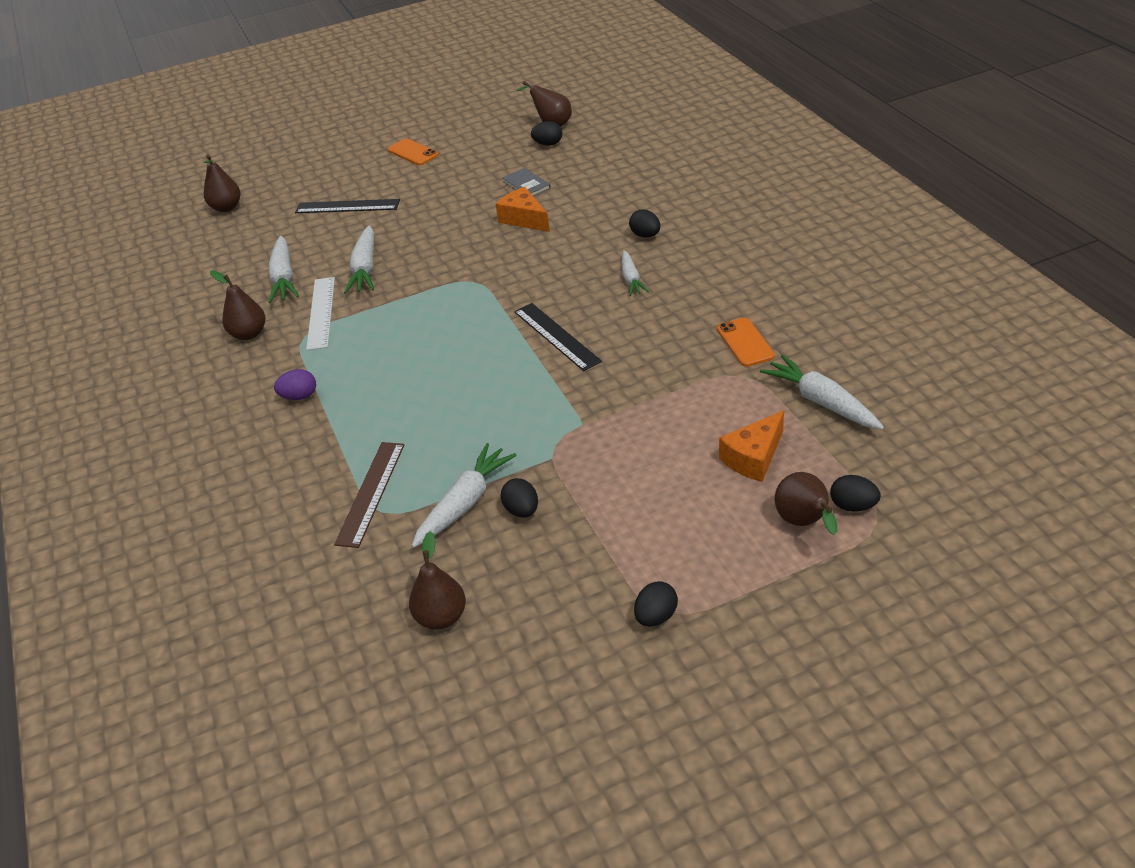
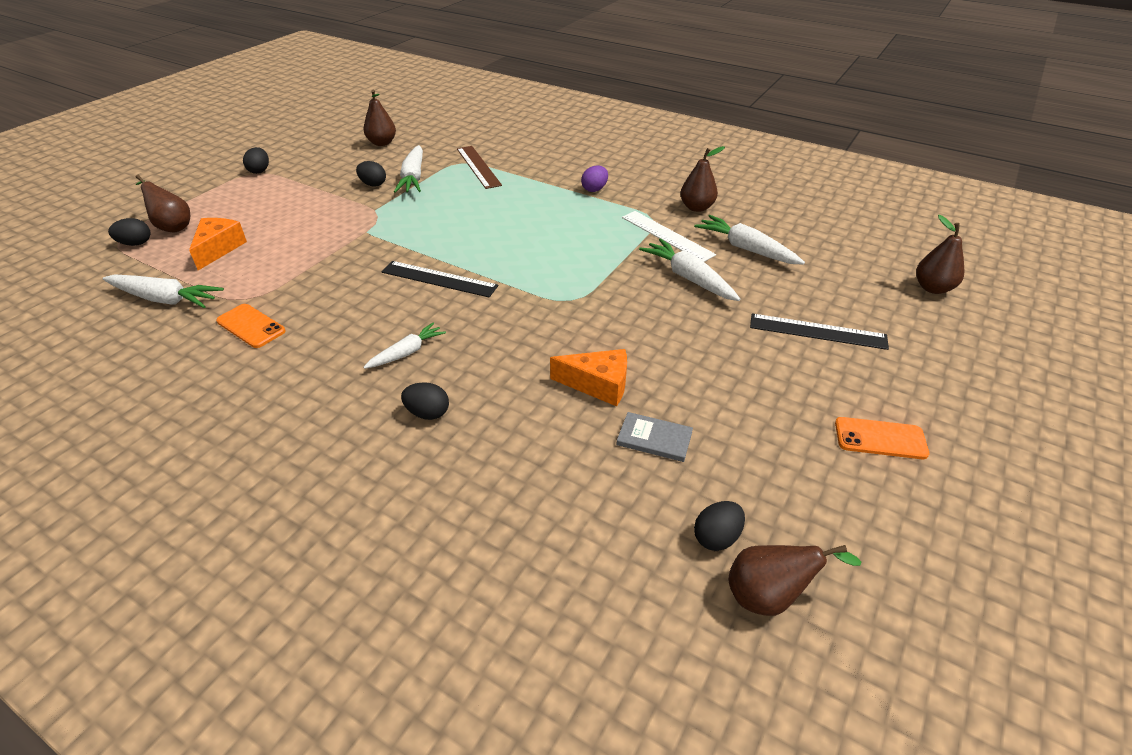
camera: 140 degrees right, 0 degrees up
black ruler [295,199,400,213] -> black ruler turned 45 degrees clockwise [750,313,889,350]
white carrot [622,250,649,296] -> white carrot turned 90 degrees clockwise [363,323,446,369]

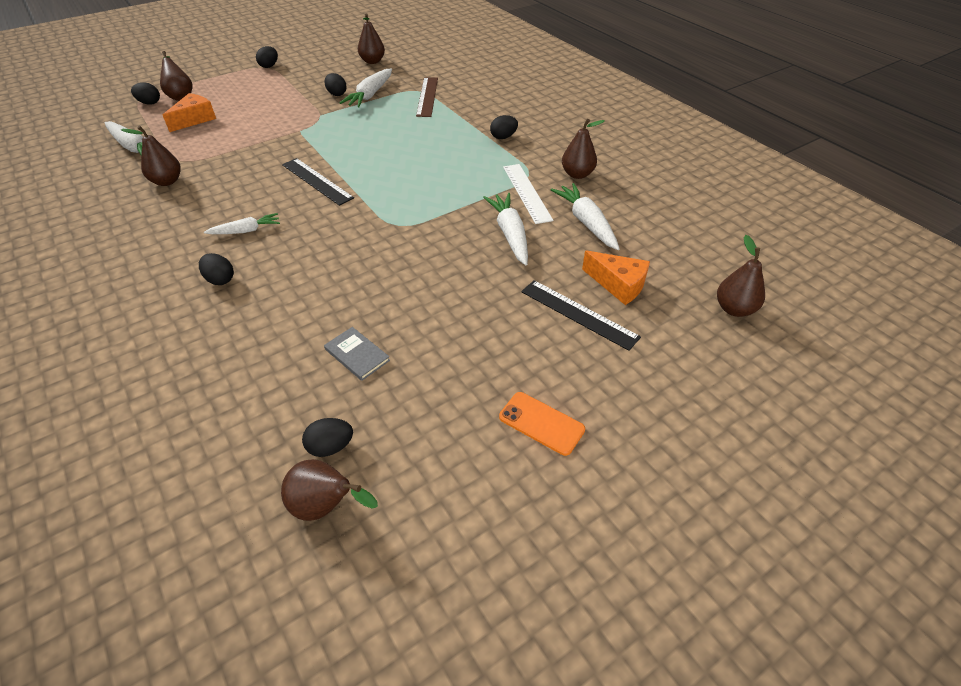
camera: 25 degrees right, 5 degrees up
orange phone [216,304,285,348] -> brown pear [121,126,181,186]
orange cheese [550,349,627,406] -> orange cheese moved to [582,250,650,305]
purple egg [581,165,608,192] -> black egg [490,115,518,139]

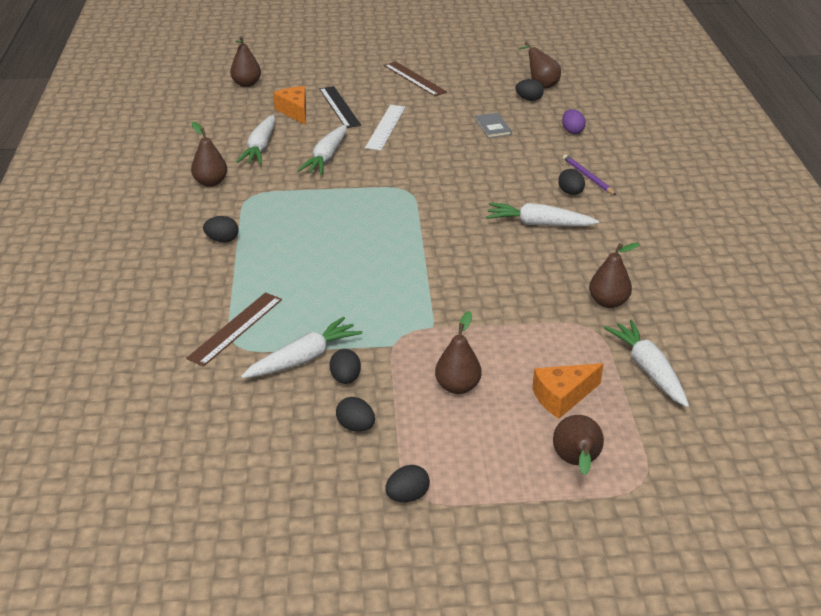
camera: 150 degrees left, 10 degrees down
black egg [131,82,160,105] -> black egg moved to [336,397,375,432]
white carrot [204,213,280,234] -> white carrot [486,203,599,226], size x1.58
black ruler [282,158,354,206] -> none
brown pear [358,13,385,64] -> brown pear moved to [435,311,481,394]
orange phone [499,392,585,456] -> brown ruler [384,61,447,96]
white ruler [503,164,553,224] -> white ruler moved to [365,105,406,150]
none -> purple egg [562,109,586,134]
none -> purple pencil [563,155,616,195]

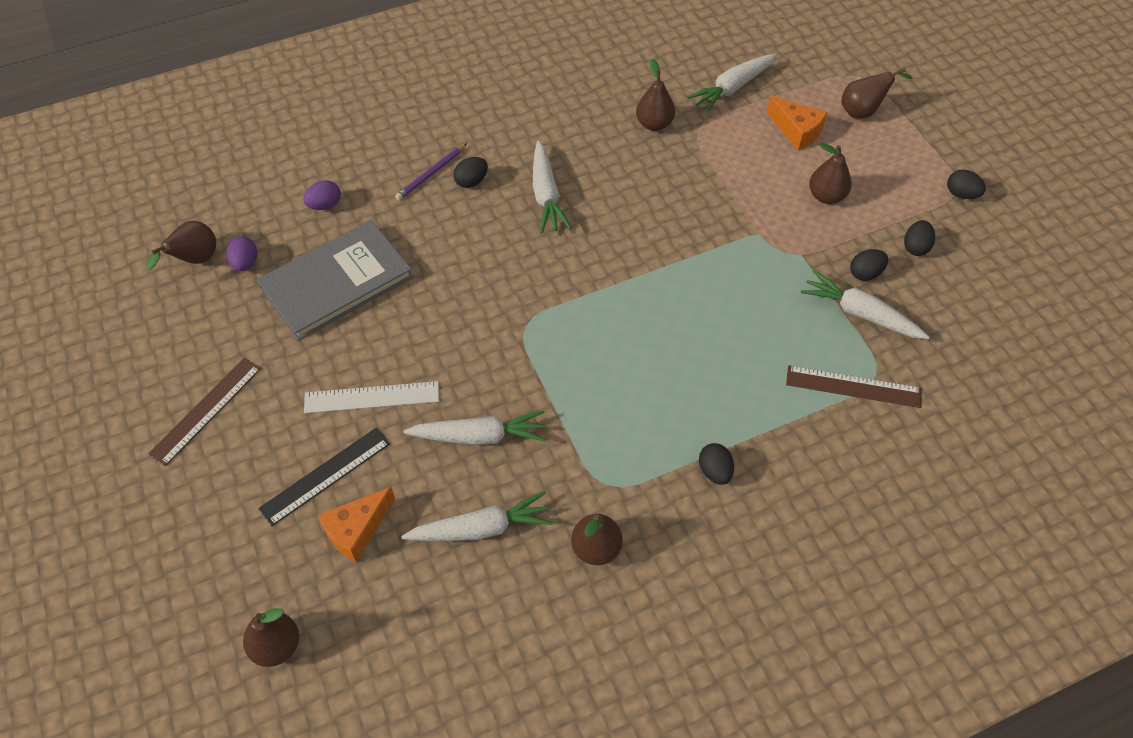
camera: 110 degrees left, 20 degrees up
grey book [475,113,512,138] -> grey book [257,220,413,341], size x2.42
black egg [516,79,544,101] -> purple egg [227,236,257,271]

